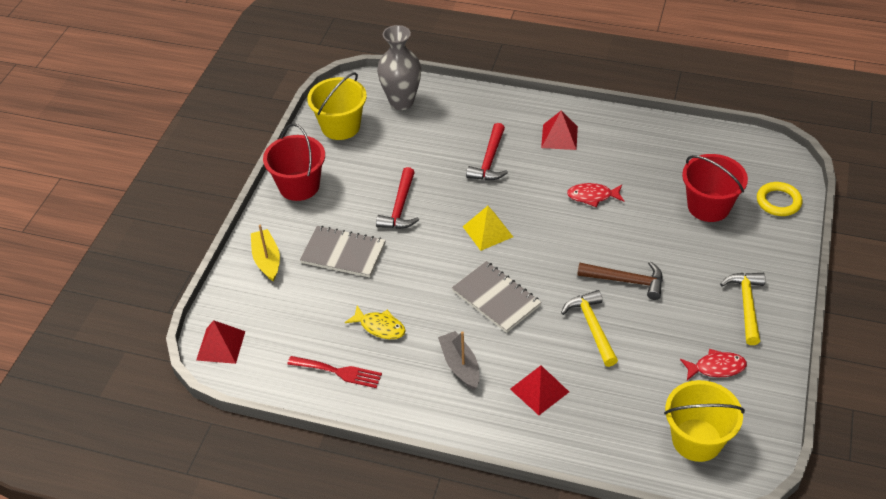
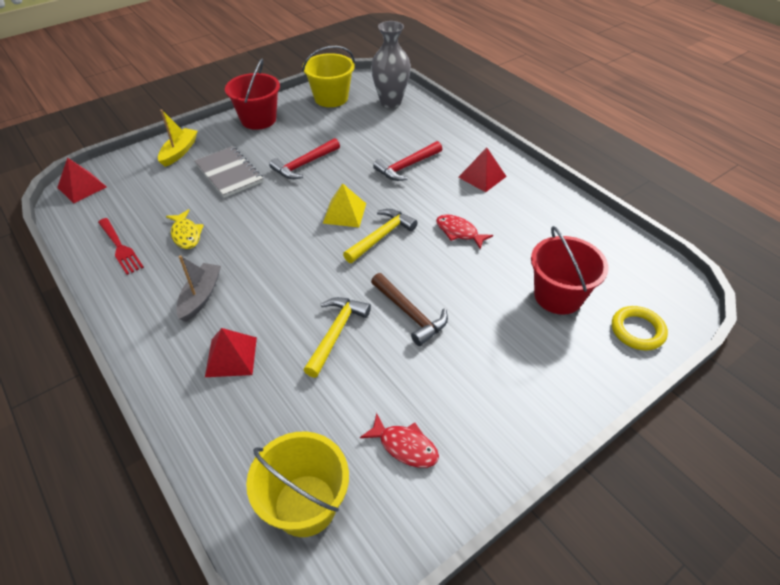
camera: 35 degrees right, 0 degrees up
grey notebook [452,261,542,333] -> none
yellow hammer [720,273,765,345] -> yellow hammer moved to [343,209,418,263]

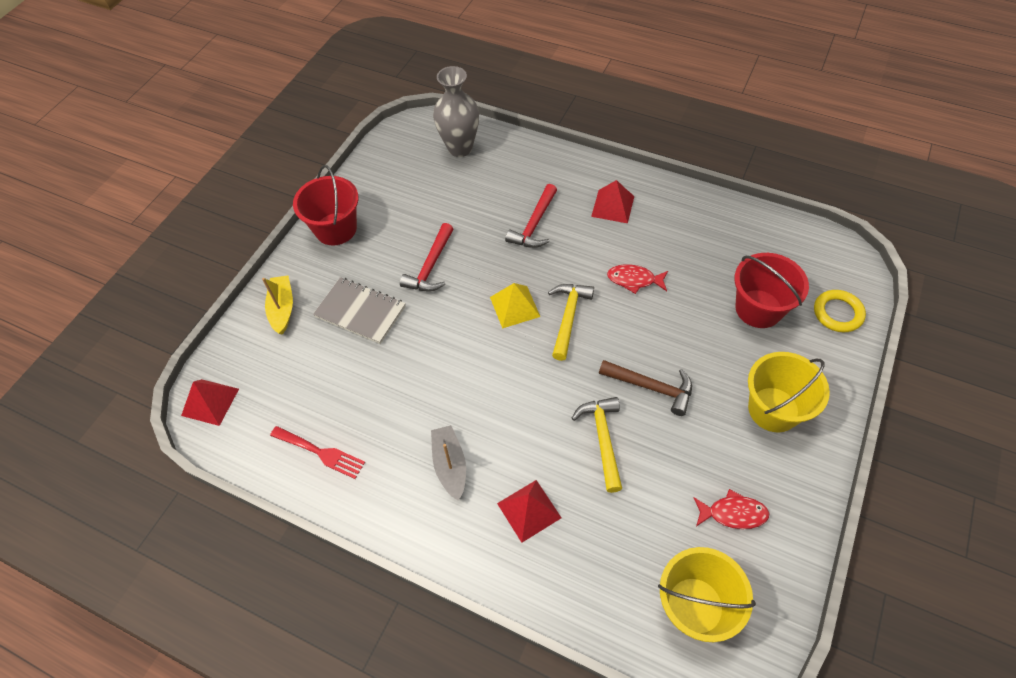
camera: 25 degrees left, 10 degrees up
yellow fish [166,209,204,249] -> none
yellow bucket [302,46,355,107] -> yellow bucket moved to [748,352,830,432]

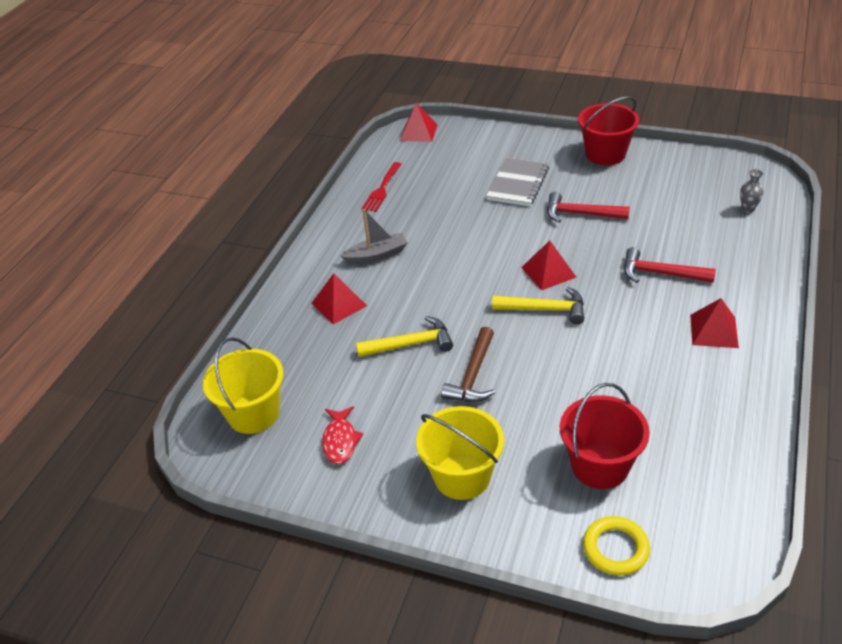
camera: 85 degrees right, 15 degrees down
yellow boat [262,275,293,335] -> none
grey vase [433,66,479,157] -> grey vase [740,169,764,213], size x0.45
yellow pyramid [490,283,540,329] -> red pyramid [521,241,577,290]
red fish [607,264,668,294] -> none

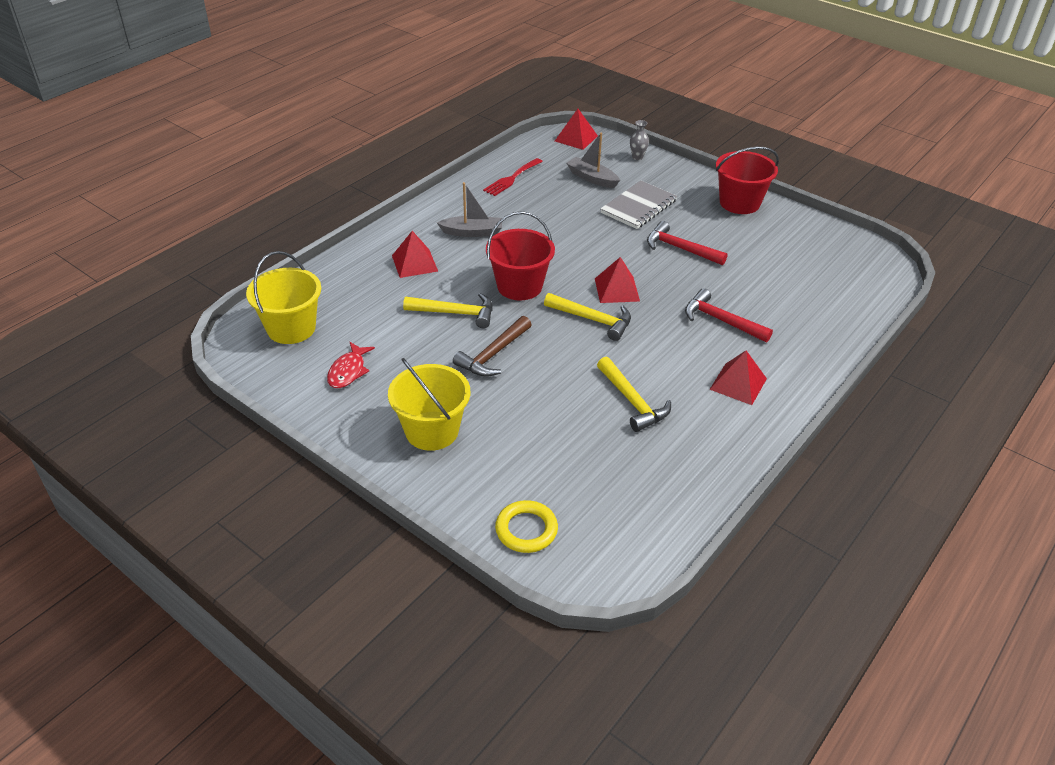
camera: 15 degrees right, 0 degrees up
red bucket [560,383,650,489] -> red bucket moved to [486,211,555,300]
grey vase [740,169,764,213] -> grey vase moved to [630,120,649,160]
none -> grey boat [567,132,620,188]
none -> yellow hammer [597,357,671,432]

